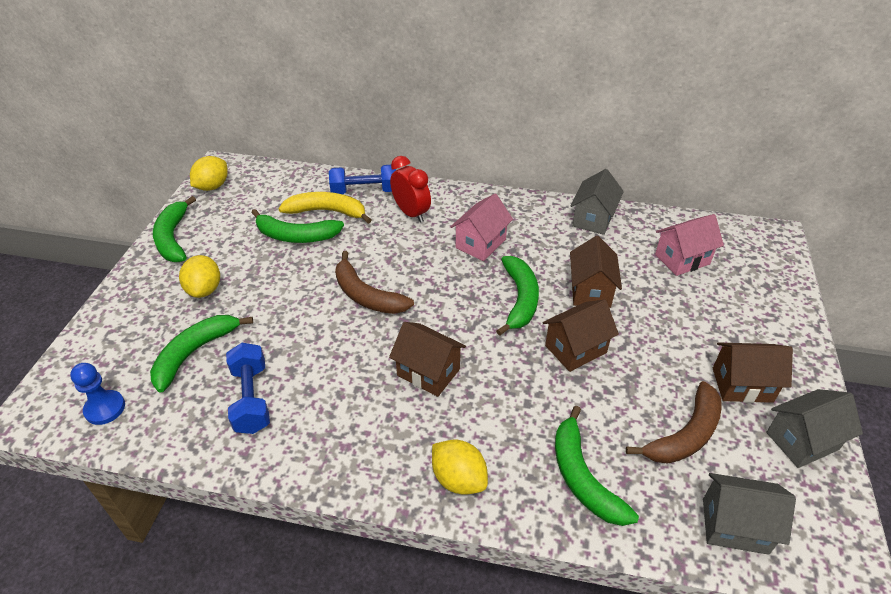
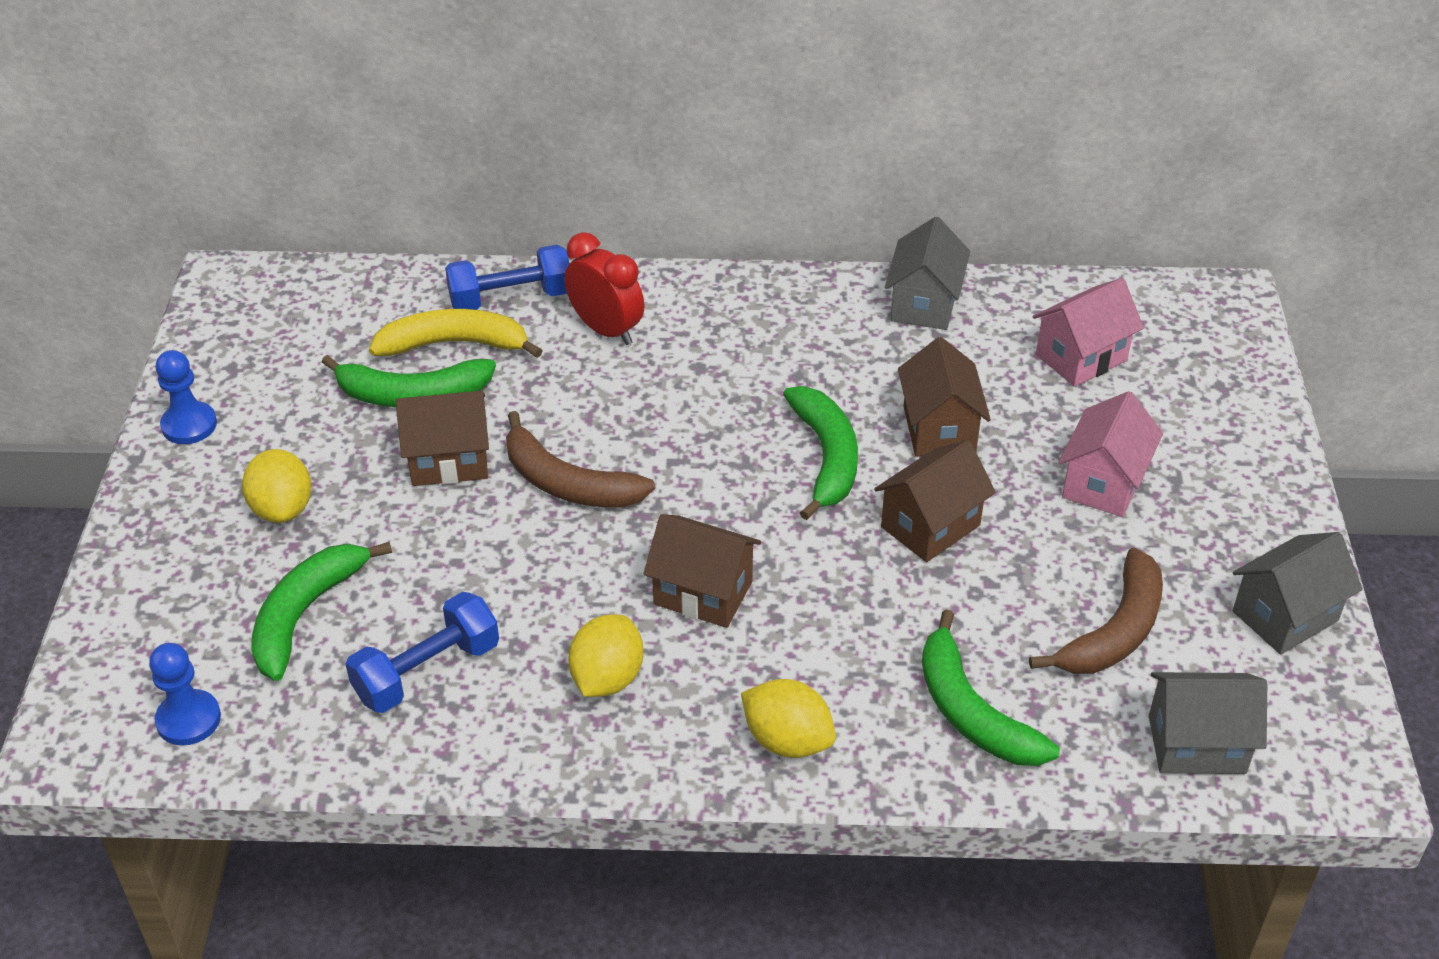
camera: 10 degrees left, 0 degrees up
green banana [153,196,196,262] -> blue pawn [156,350,217,444]
yellow lemon [190,156,228,191] -> yellow lemon moved to [568,614,644,697]
blue dumbbell [226,343,270,434] -> blue dumbbell turned 75 degrees clockwise [346,592,499,713]
pink house [450,194,513,261] -> pink house moved to [1059,391,1163,517]
brown house [713,342,793,403] -> brown house moved to [396,391,489,486]

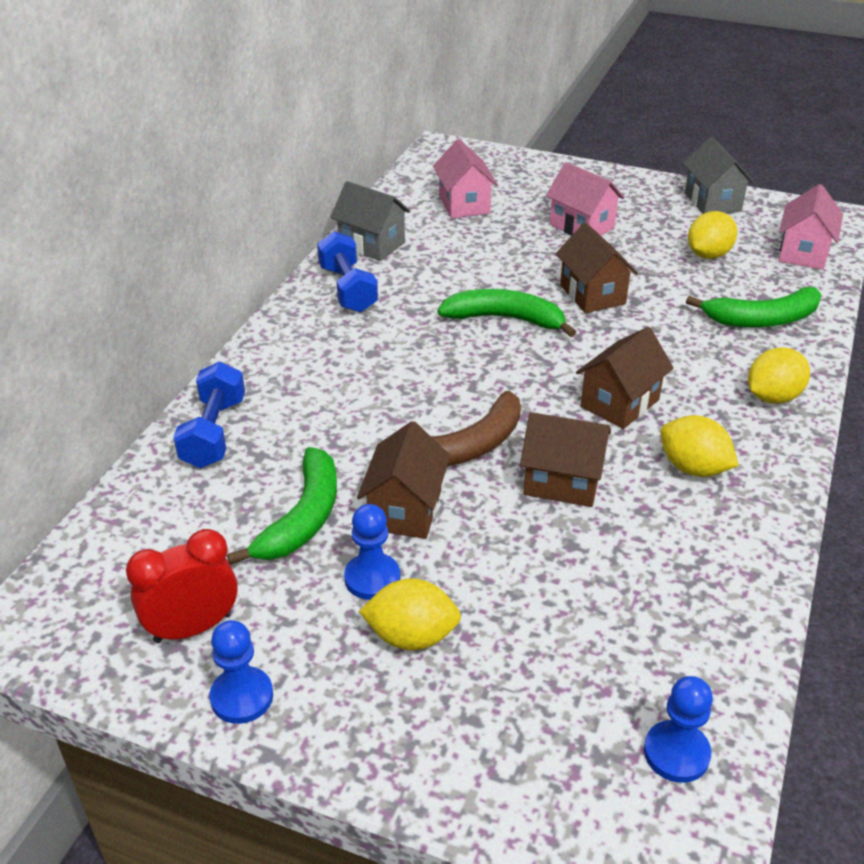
camera: 70 degrees left, 5 degrees down
green banana [251,542,392,681] -> none
blue dumbbell [346,592,499,713] -> blue dumbbell moved to [317,231,378,312]
yellow banana [369,309,542,358] -> none
red clock [564,232,644,345] -> red clock moved to [126,529,238,643]
brown house [898,337,991,457] -> brown house moved to [520,412,611,507]
brown banana [1029,548,1163,674] -> yellow lemon [688,211,737,259]
grey house [1149,672,1267,774] -> pink house [779,184,843,270]
none -> blue pawn [344,504,400,600]

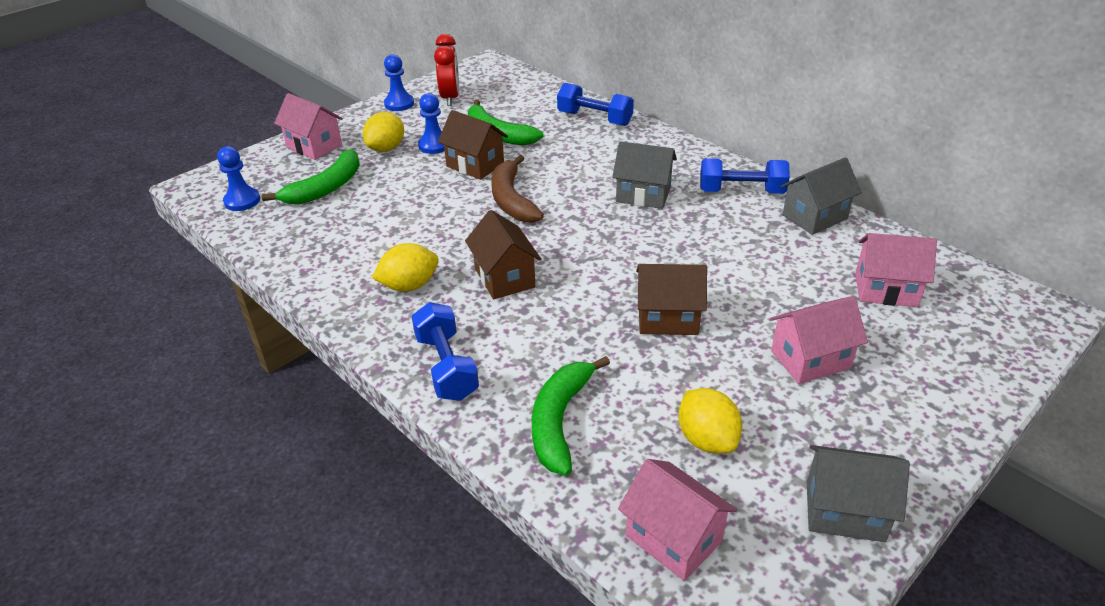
camera: 115 degrees right, 0 degrees up
green banana [437,289,576,337] -> green banana moved to [262,149,360,204]
brown house [520,412,611,507] -> none
yellow lemon [748,347,810,404] -> blue dumbbell [412,302,479,401]
none -> pink house [274,93,343,160]
none -> grey house [612,141,677,209]

